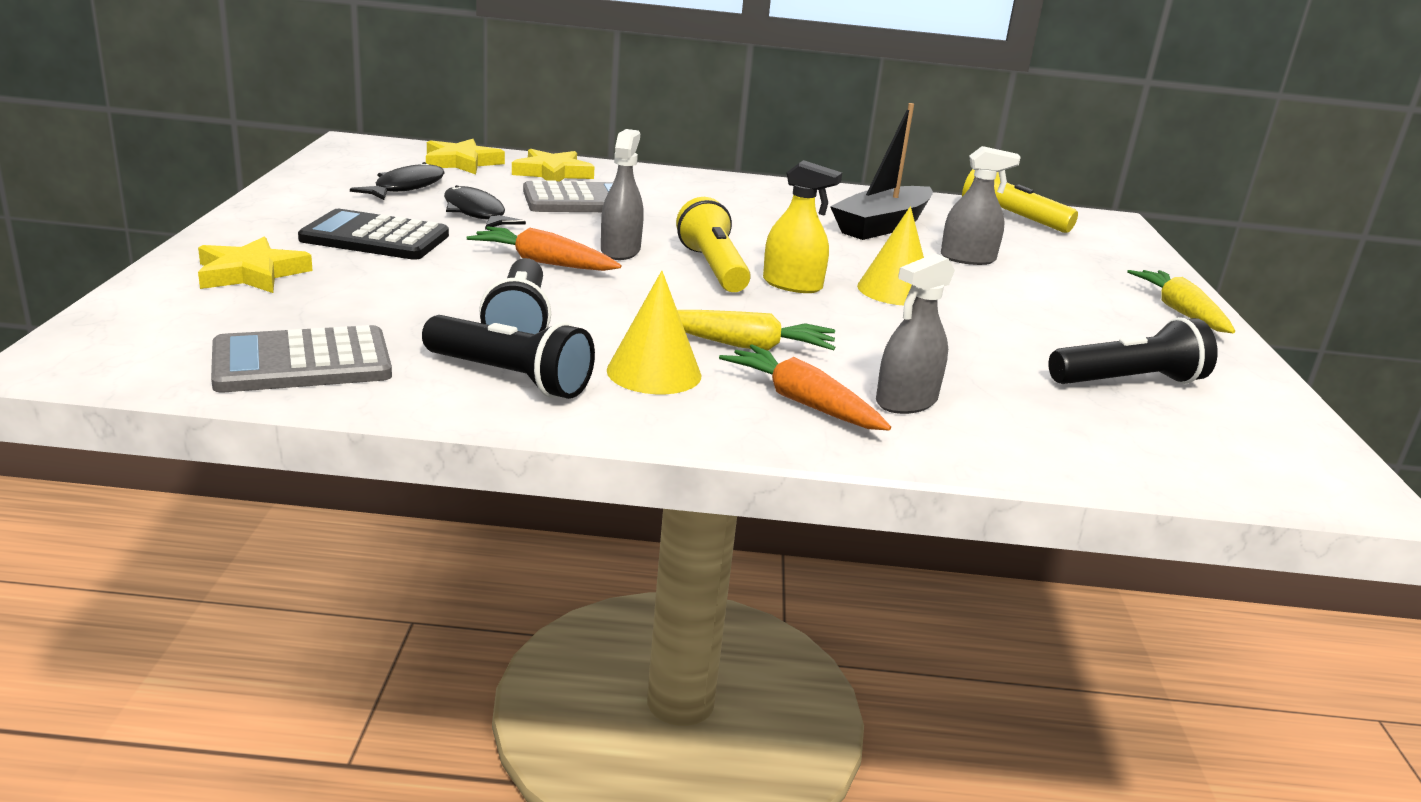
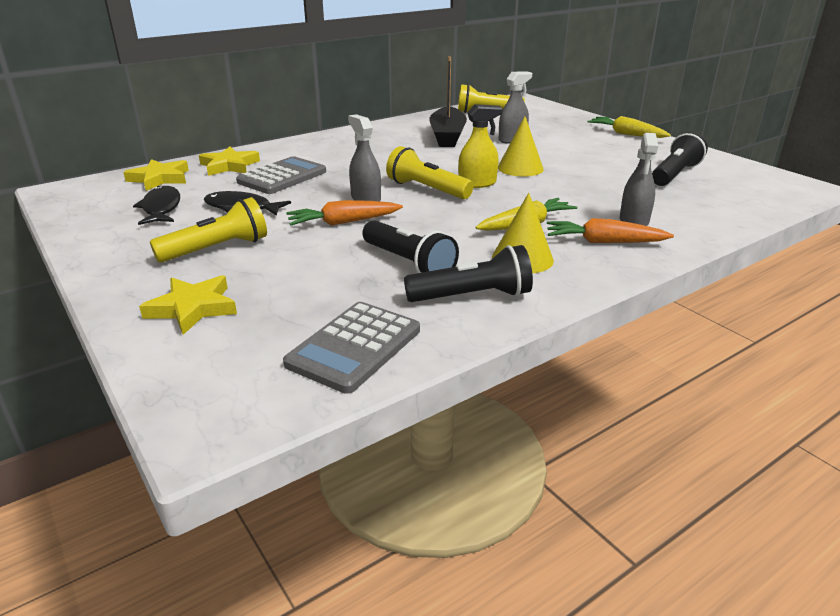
camera: 35 degrees left, 5 degrees up
black calculator [298,209,449,260] -> yellow flashlight [150,197,267,263]

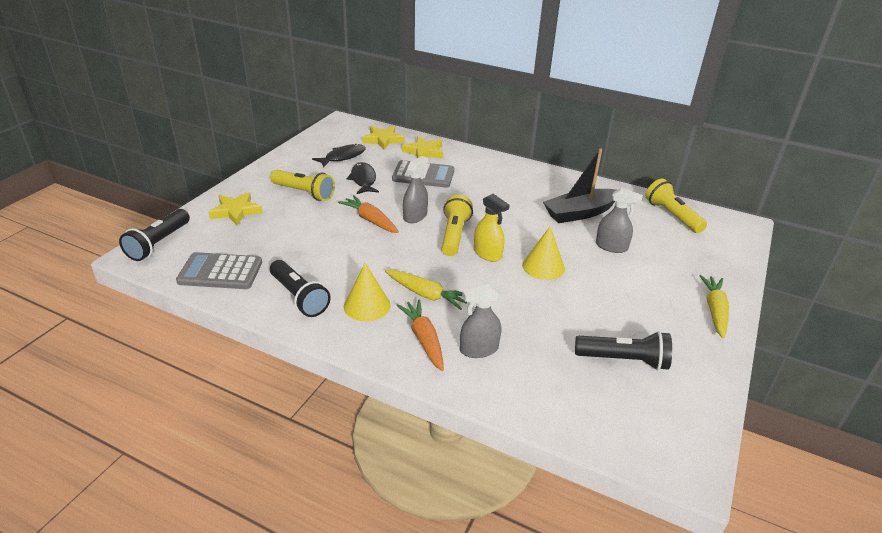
camera: 60 degrees right, 5 degrees up
black flashlight [362,220,459,273] -> black flashlight moved to [119,209,190,261]

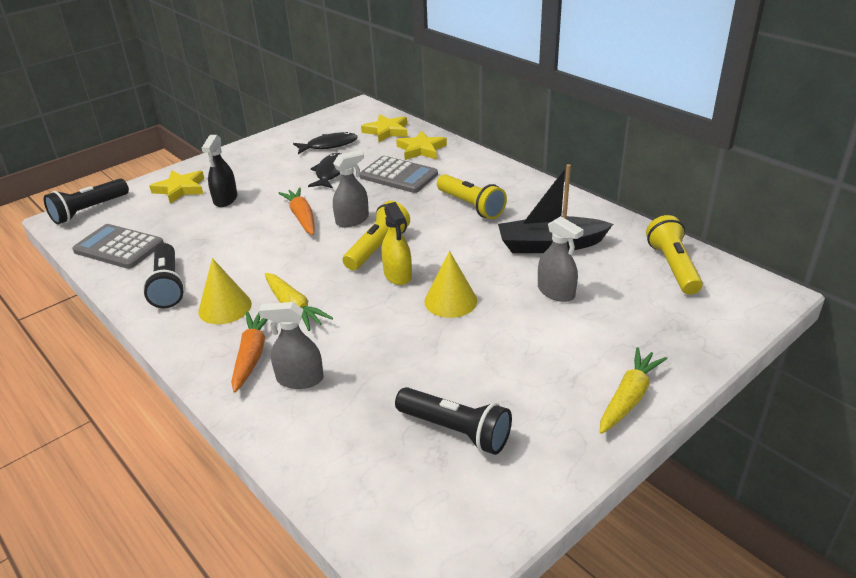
camera: 25 degrees right, 0 degrees up
yellow flashlight [271,170,335,201] -> yellow flashlight moved to [437,174,507,219]
none -> black spray bottle [202,135,237,207]

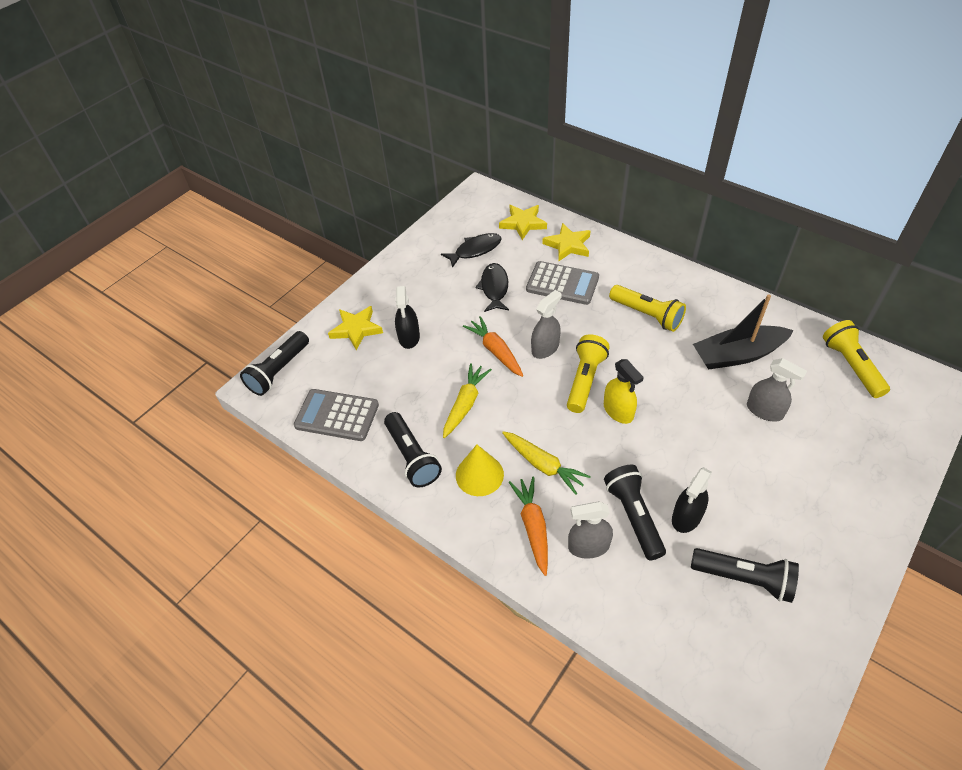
camera: 10 degrees left, 15 degrees up
yellow cone [424,251,477,318] -> none
yellow carrot [600,347,667,434] -> yellow carrot moved to [443,363,492,438]
none -> black flashlight [604,465,666,561]
none -> black spray bottle [672,467,712,533]

